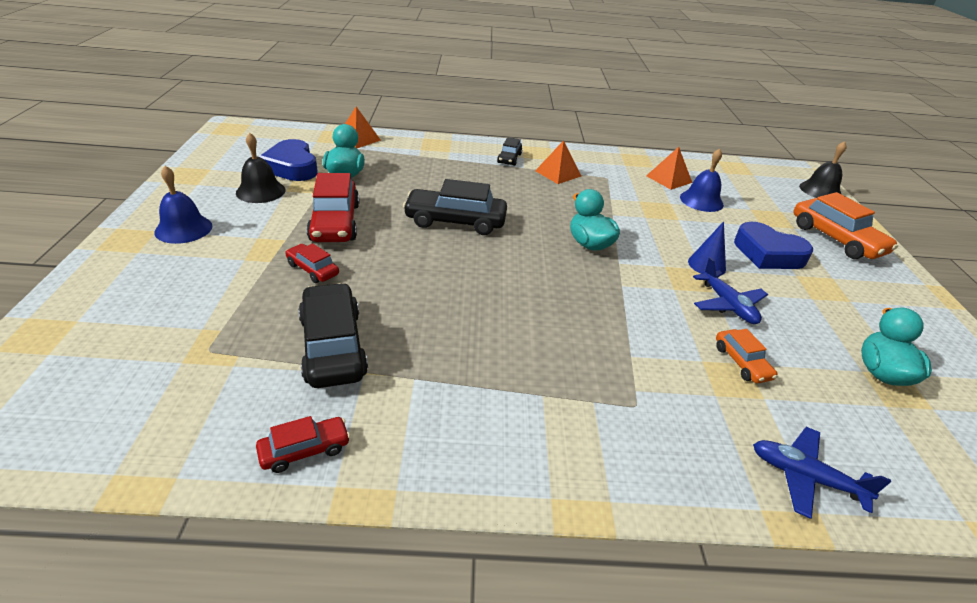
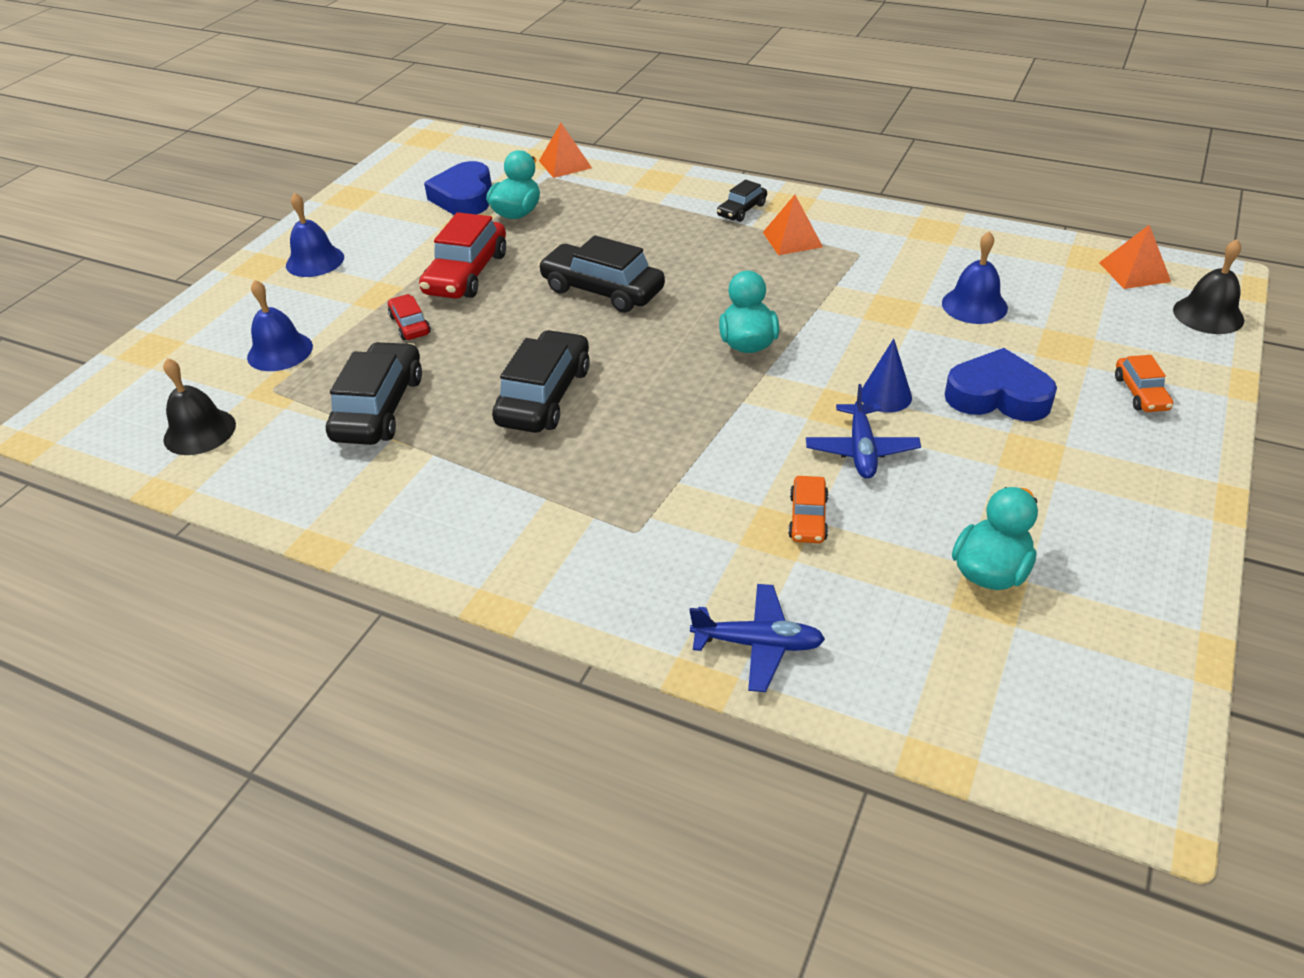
camera: 30 degrees right, 5 degrees up
black bell [236,133,286,203] -> black bell moved to [163,358,236,455]
red car [256,416,350,473] -> none
orange pyramid [646,147,692,190] -> orange pyramid moved to [1099,225,1171,289]
blue heart [734,222,813,269] -> blue heart turned 135 degrees clockwise [945,348,1057,421]
blue plane [753,427,891,519] -> blue plane turned 135 degrees clockwise [689,584,825,692]
orange car [793,192,898,259] -> orange car [1115,355,1173,412], size x0.53
none -> blue bell [247,280,313,371]
none -> black car [492,330,590,433]

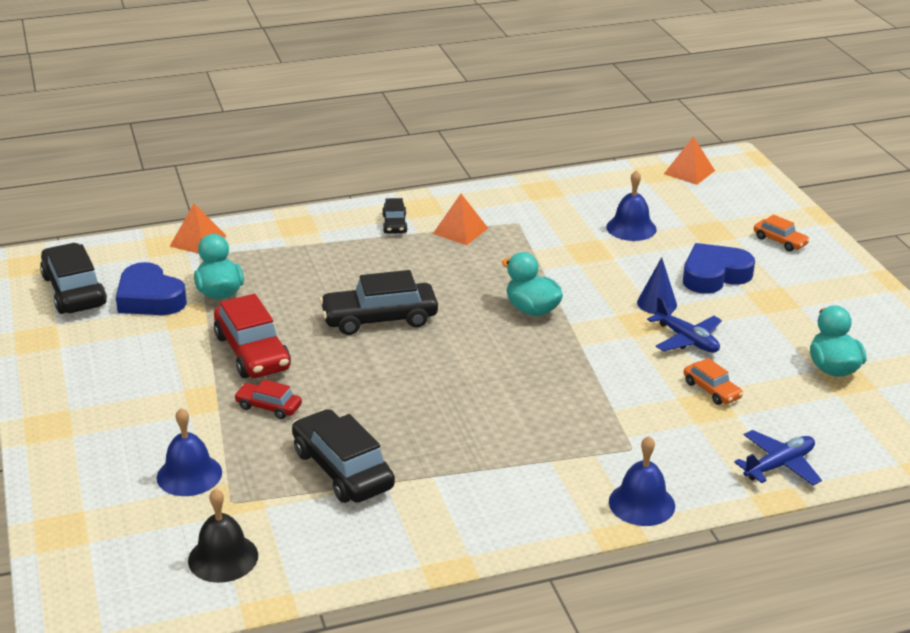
camera: 45 degrees left, 10 degrees down
blue bell [286,193,344,277] -> blue bell moved to [609,436,675,526]
black car [492,330,590,433] -> black car moved to [40,243,107,314]
black bell [1173,239,1244,334] -> none

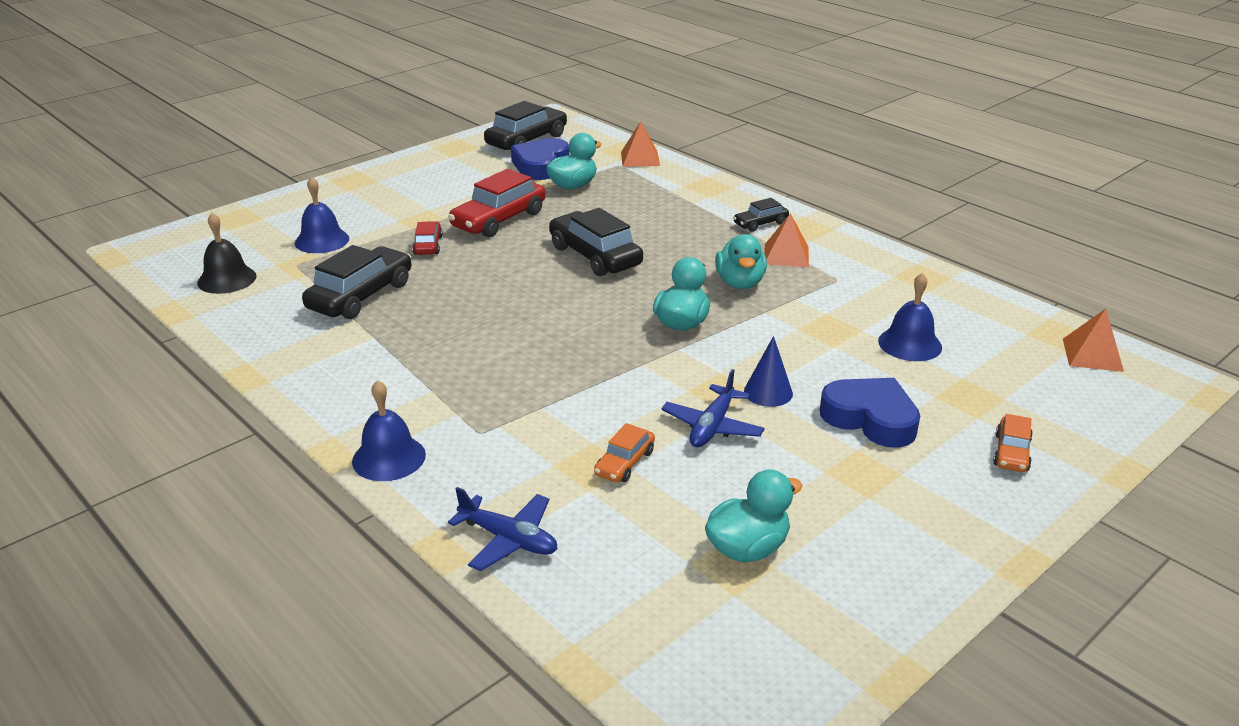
camera: 65 degrees right, 0 degrees up
none -> turquoise duck [715,234,767,289]

